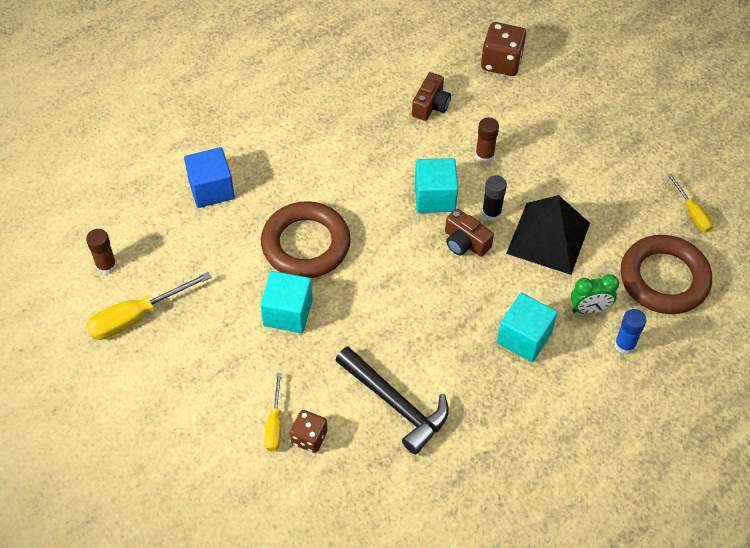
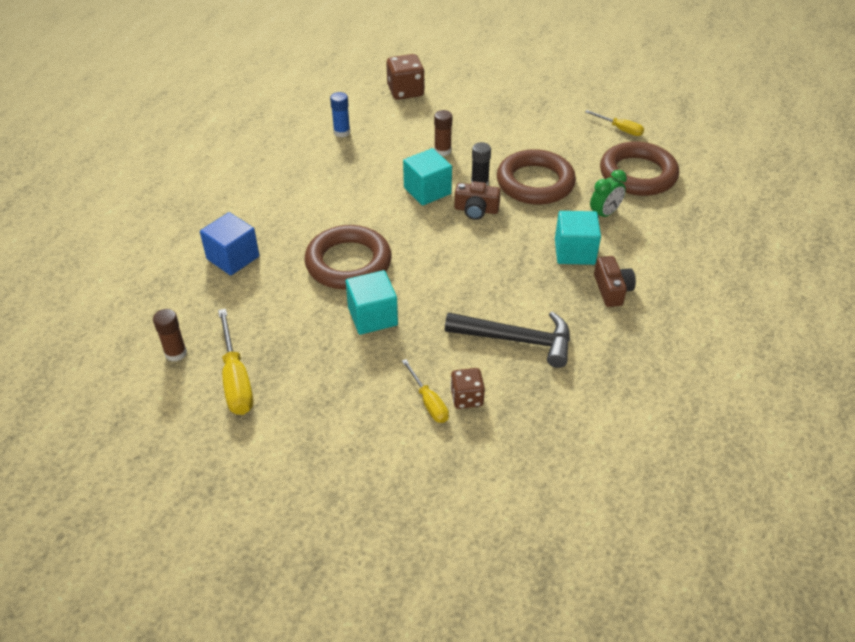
camera: 30 degrees left, 10 degrees down
yellow screwdriver [86,272,211,340] -> yellow screwdriver turned 45 degrees counterclockwise [218,309,253,415]
brown camera [412,72,451,121] -> brown camera moved to [594,256,636,307]
black pyramid [506,195,590,275] -> brown ring [497,149,576,205]
blue glue stick [614,309,647,354] -> blue glue stick moved to [330,92,350,137]

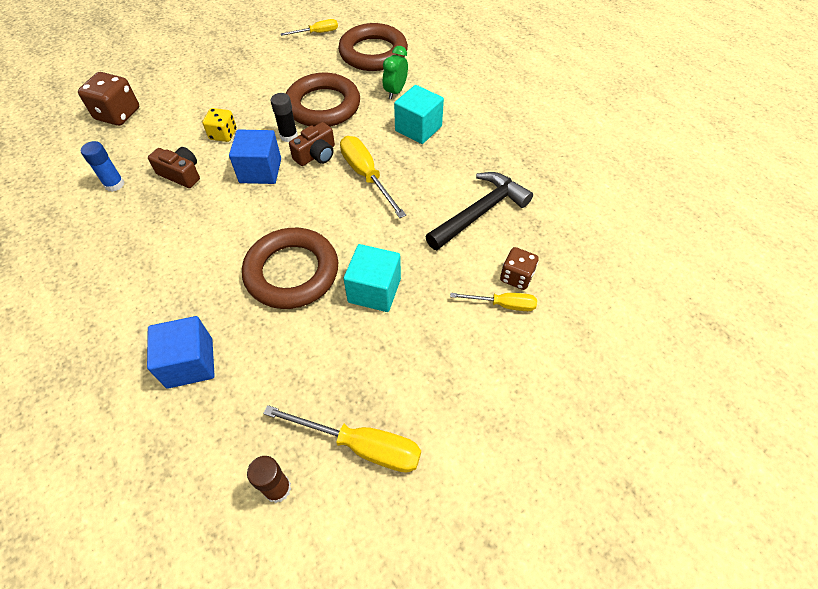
camera: 55 degrees left, 10 degrees up
turquoise cube [403,148,452,206] -> blue cube [229,129,281,184]
brown glue stick [434,110,452,156] -> yellow dice [202,108,237,142]
green clock [590,170,627,217] -> green clock turned 150 degrees counterclockwise [383,46,408,99]
brown camera [594,256,636,307] -> brown camera moved to [148,147,200,188]
none -> yellow screwdriver [340,136,406,218]

